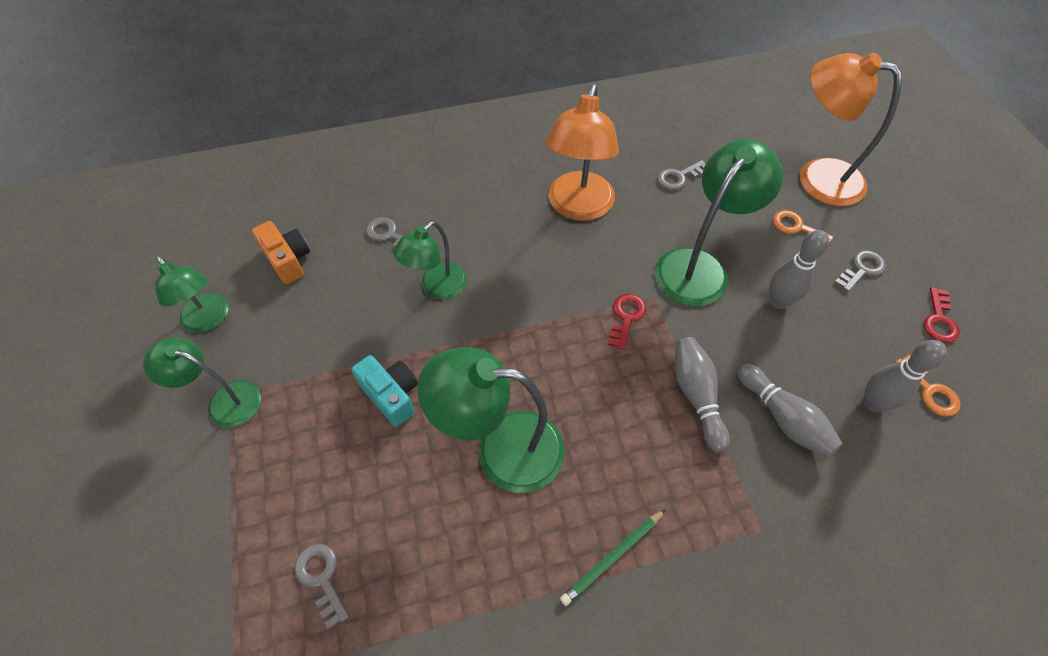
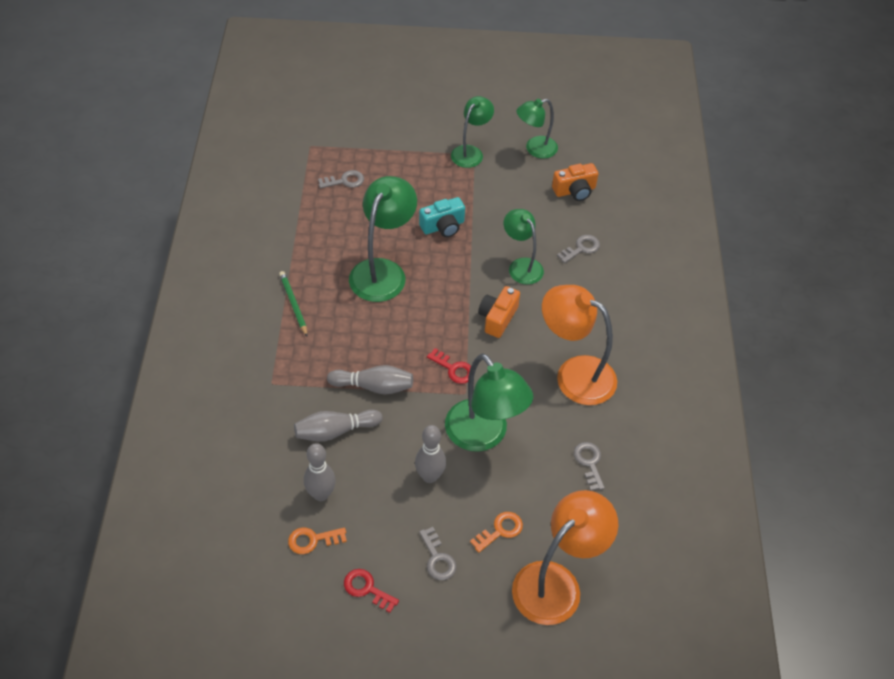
camera: 105 degrees right, 5 degrees down
none -> orange camera [478,286,520,338]

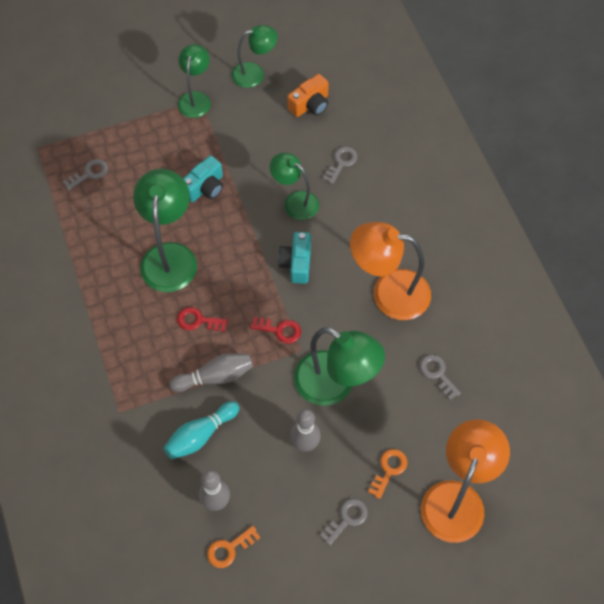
camera: 20 degrees left, 10 degrees up
green pencil [279,271,308,337] -> none
grey bowling pin [294,409,383,442] -> turquoise bowling pin [163,401,239,459]
red key [344,569,399,613] -> red key moved to [177,307,228,332]
grey key [419,527,457,580] -> grey key turned 90 degrees counterclockwise [320,499,368,546]
orange camera [478,286,520,338] -> turquoise camera [278,232,311,284]
green lamp [517,99,558,159] -> green lamp turned 150 degrees counterclockwise [232,25,278,88]

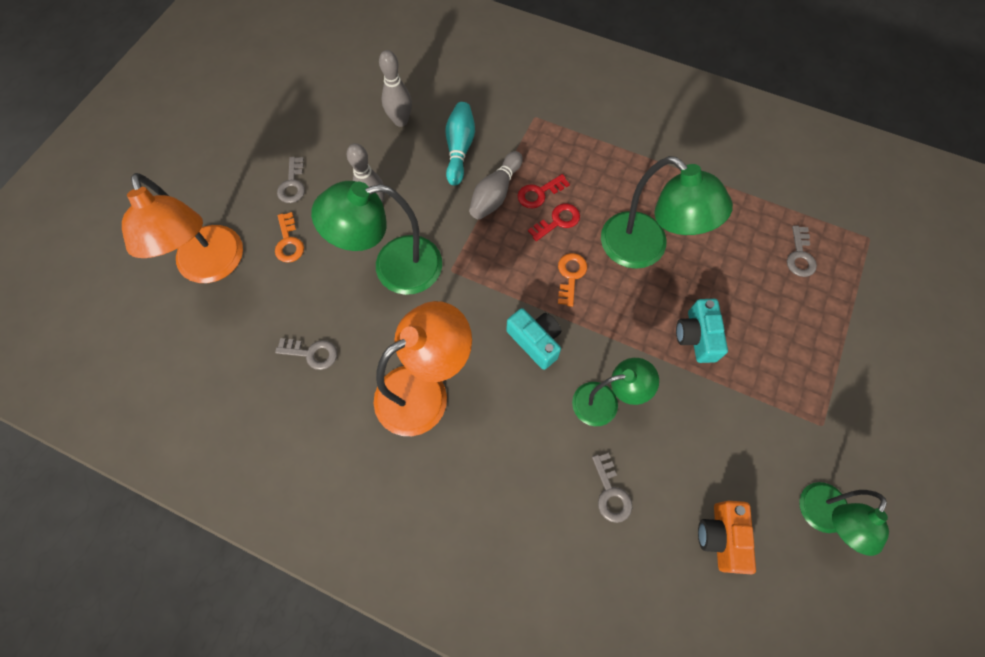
camera: 135 degrees right, 5 degrees up
green lamp [178,44,211,118] -> none
orange key [207,526,260,568] -> orange key moved to [558,253,587,307]
red key [250,317,301,343] -> red key moved to [517,174,570,208]

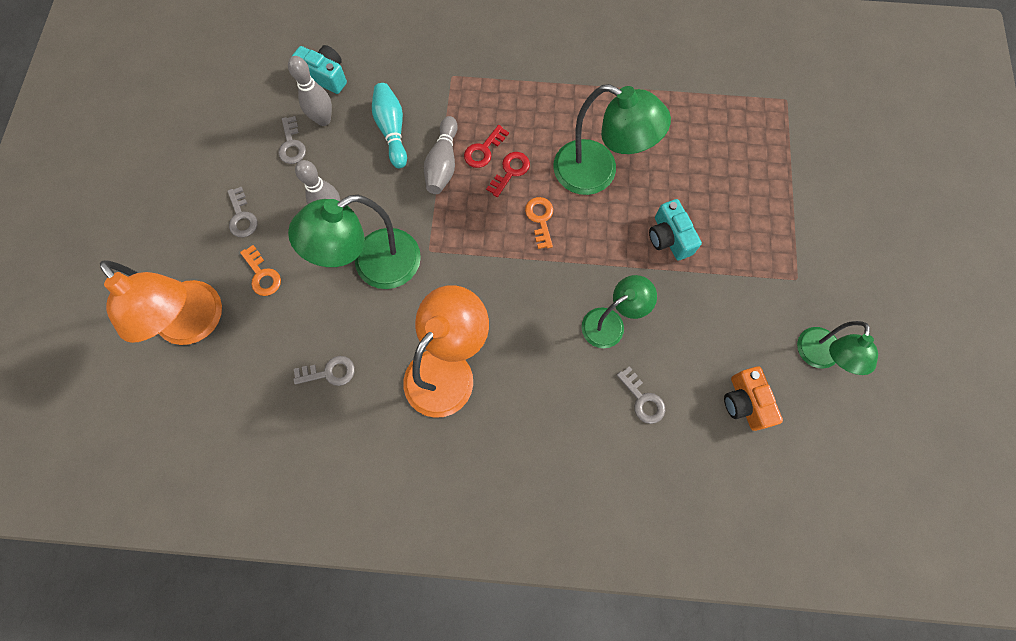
camera: 20 degrees left, 5 degrees up
turquoise camera [506,308,561,370] -> turquoise camera moved to [291,45,347,94]
grey key [787,225,817,277] -> grey key moved to [278,116,306,164]

